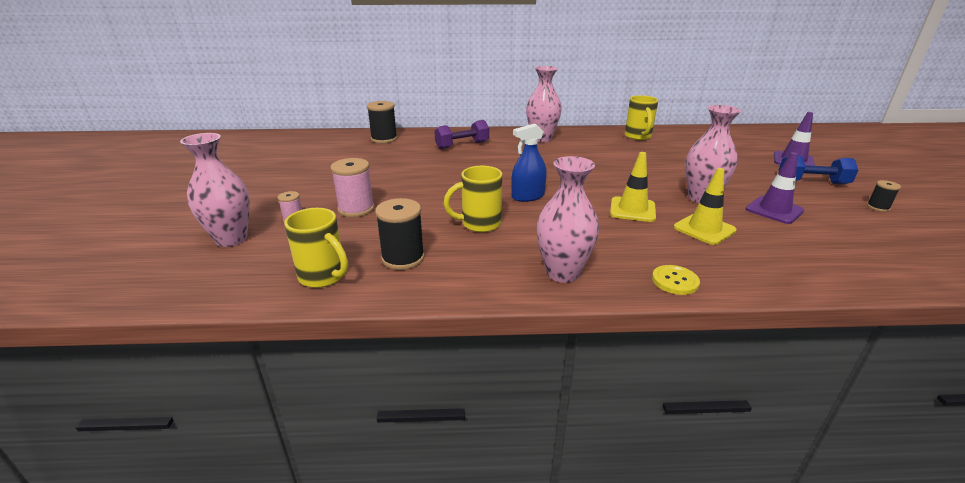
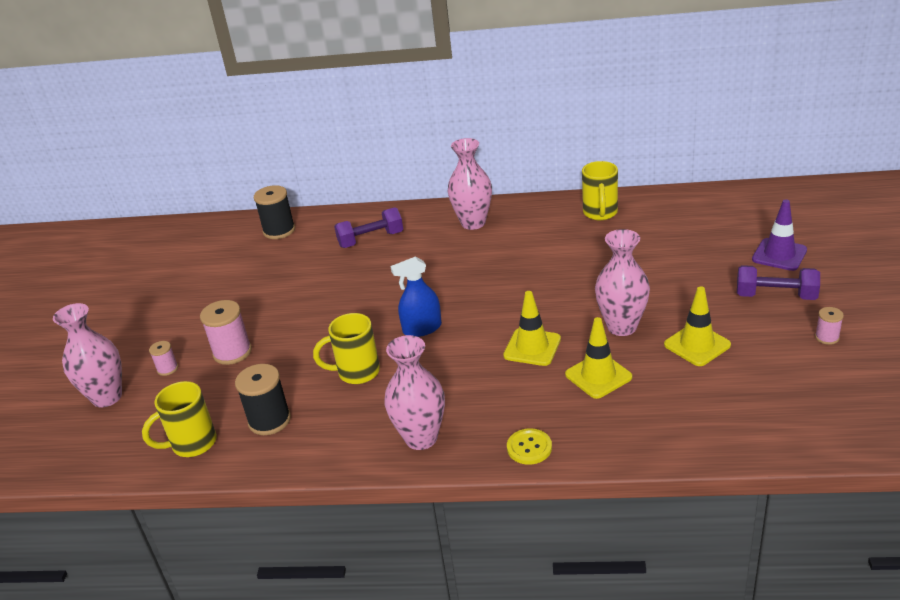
camera: 10 degrees right, 5 degrees up
yellow mug [284,208,348,288] -> yellow mug turned 105 degrees clockwise [142,381,217,457]
purple traffic cone [746,152,804,224] -> yellow traffic cone [664,286,731,366]
blue dumbbell [779,156,858,184] -> purple dumbbell [737,265,820,300]
black spool [867,180,901,212] -> pink spool [815,307,844,345]

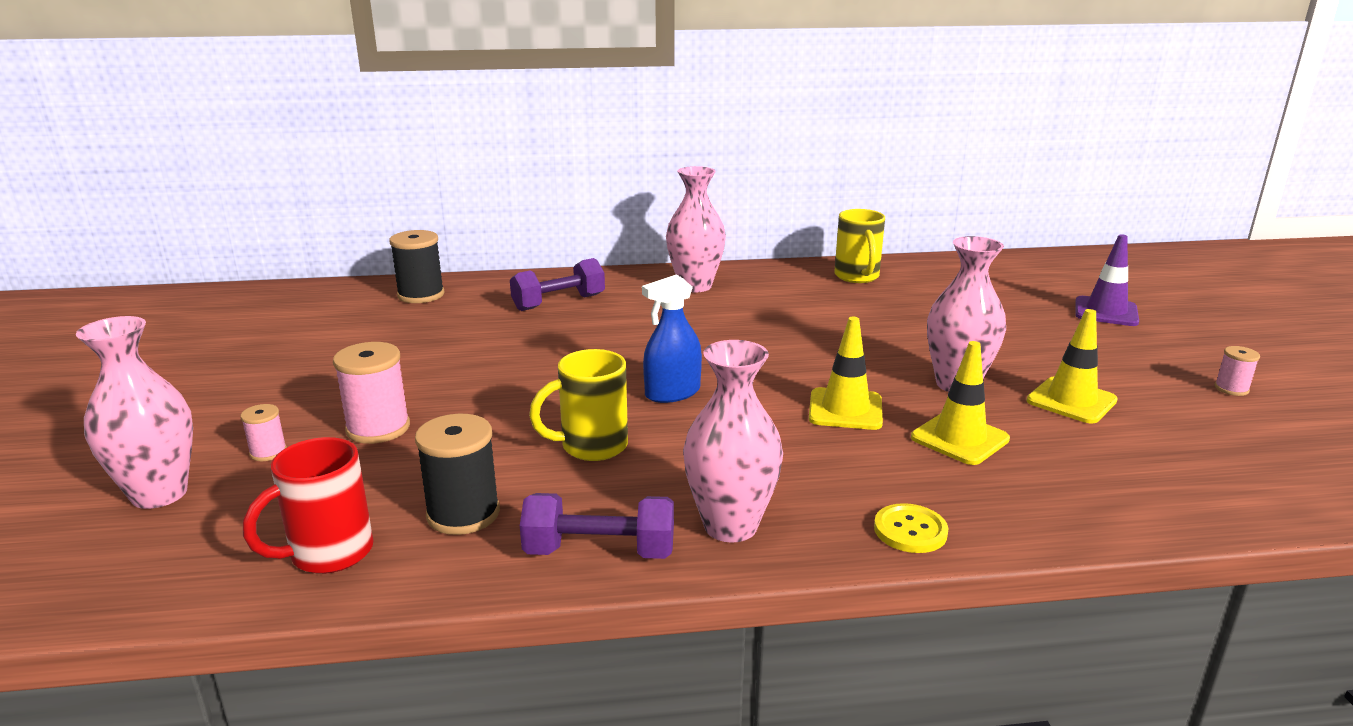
camera: 15 degrees left, 10 degrees down
yellow mug [142,381,217,457] -> red mug [243,437,373,574]
purple dumbbell [737,265,820,300] -> purple dumbbell moved to [520,493,674,559]

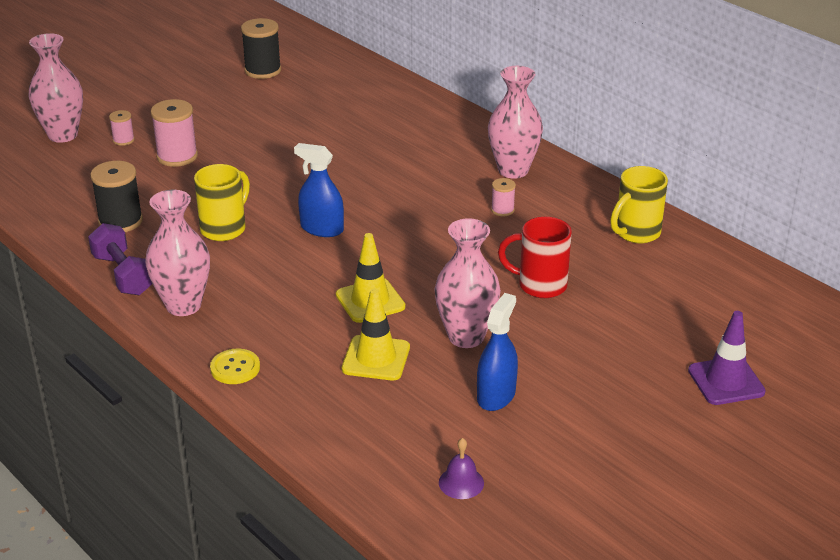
camera: 55 degrees right, 10 degrees up
red mug [243,437,373,574] -> red mug moved to [498,217,572,298]
black spool [389,230,444,303] -> black spool moved to [241,18,281,79]
purple dumbbell [510,258,605,311] -> none
yellow mug [529,349,628,461] -> yellow mug turned 90 degrees clockwise [194,164,250,241]
yellow traffic cone [1026,309,1118,423] -> blue spray bottle [477,293,518,411]
pink spool [1214,346,1260,396] -> pink spool moved to [491,178,516,216]
none -> purple bell [439,438,484,499]

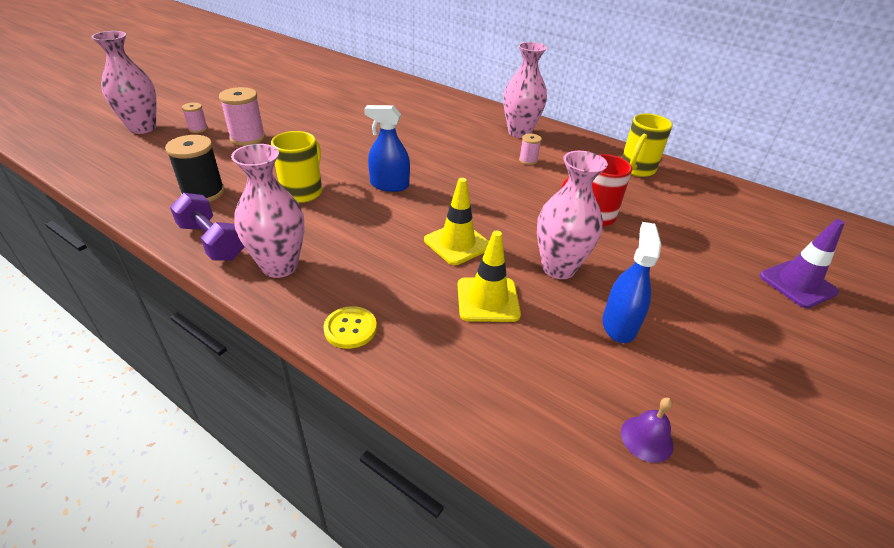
camera: 15 degrees left, 5 degrees up
black spool [241,18,281,79] -> none

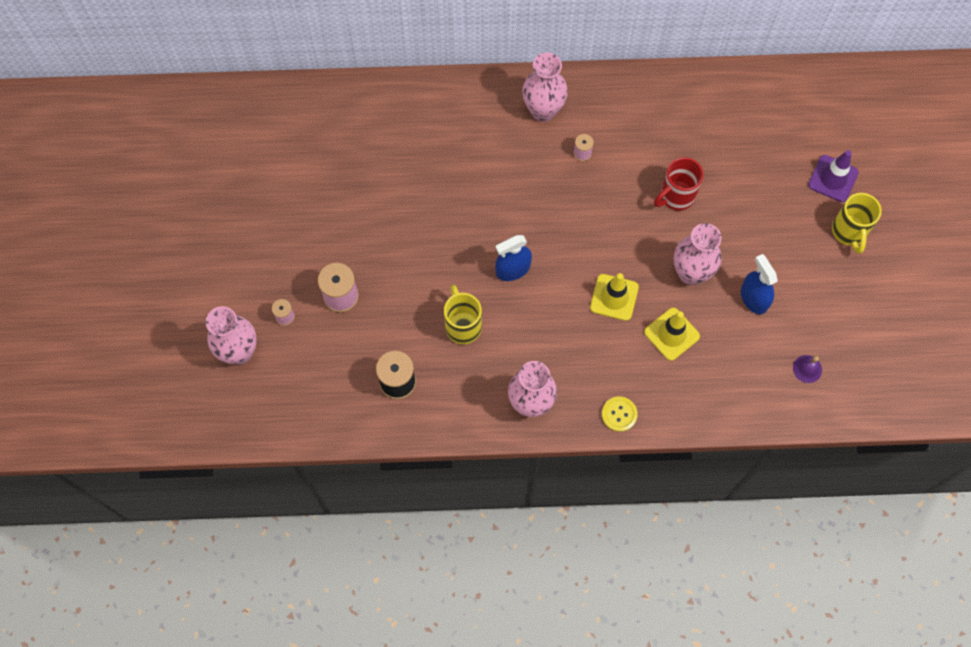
camera: 35 degrees left, 30 degrees up
purple dumbbell [170,193,245,261] -> none
yellow mug [622,114,673,177] -> yellow mug moved to [832,193,882,254]

